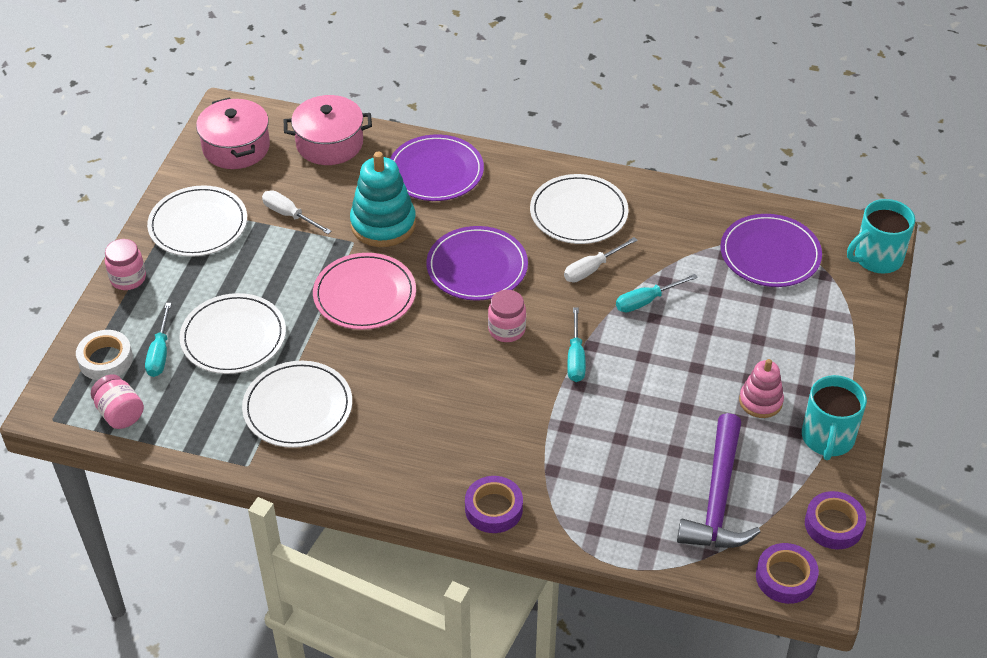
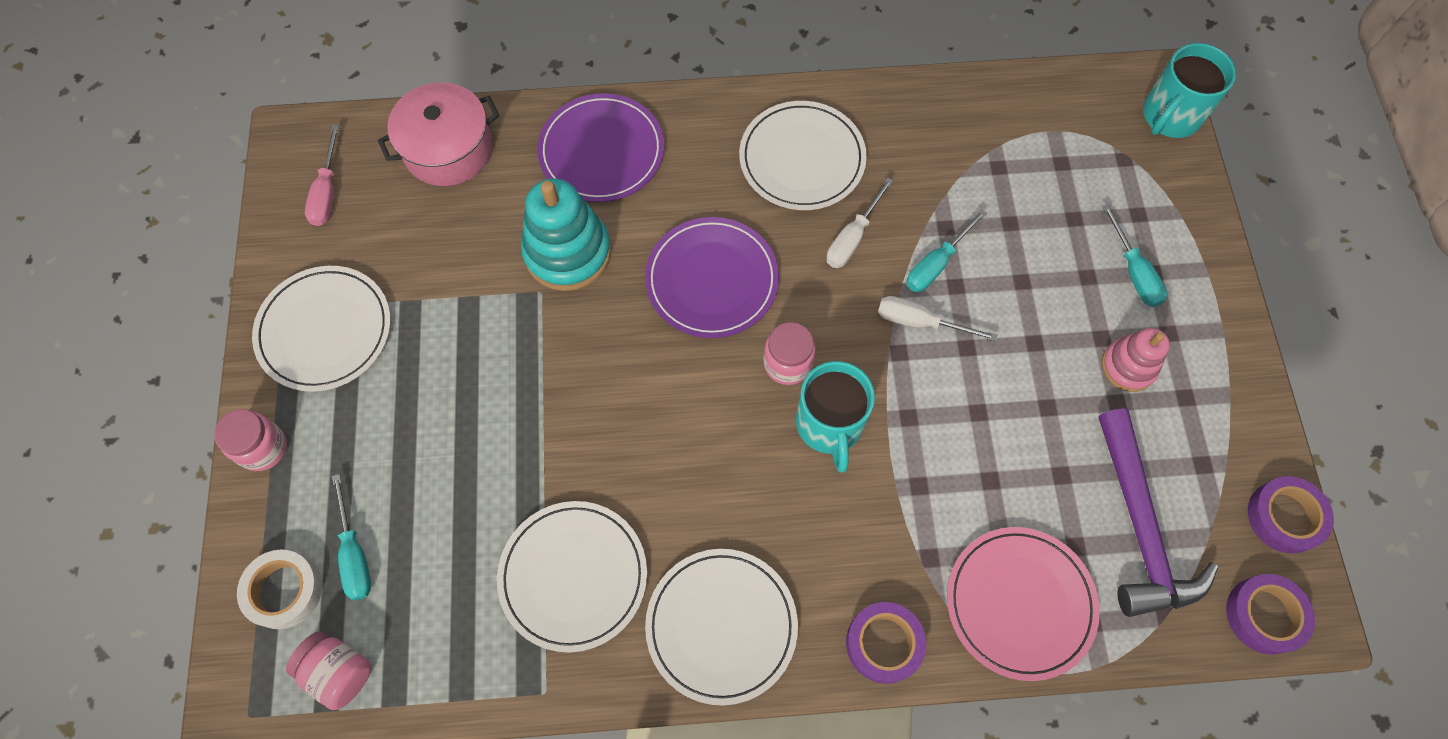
camera: 20 degrees left, 20 degrees up
white plate [179,293,286,374] -> white plate moved to [645,549,798,706]
pink pot [196,97,270,169] -> pink screwdriver [305,125,339,226]
white screwdriver [262,190,332,234] -> white screwdriver moved to [878,296,998,341]
pink plate [313,253,416,330] -> pink plate moved to [947,527,1100,681]
turquoise screwdriver [567,307,586,382] -> turquoise screwdriver moved to [1102,204,1167,307]
purple plate [721,214,822,287] -> none
turquoise mug [802,375,867,460] -> turquoise mug moved to [796,361,875,473]

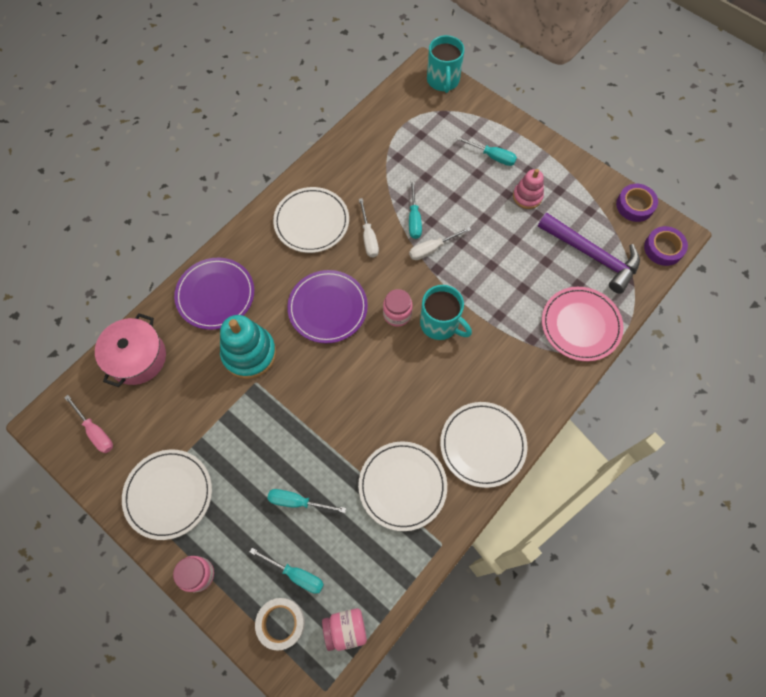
camera: 45 degrees left, 0 degrees up
purple tape [846,602,926,684] -> none
none -> turquoise screwdriver [268,489,346,513]

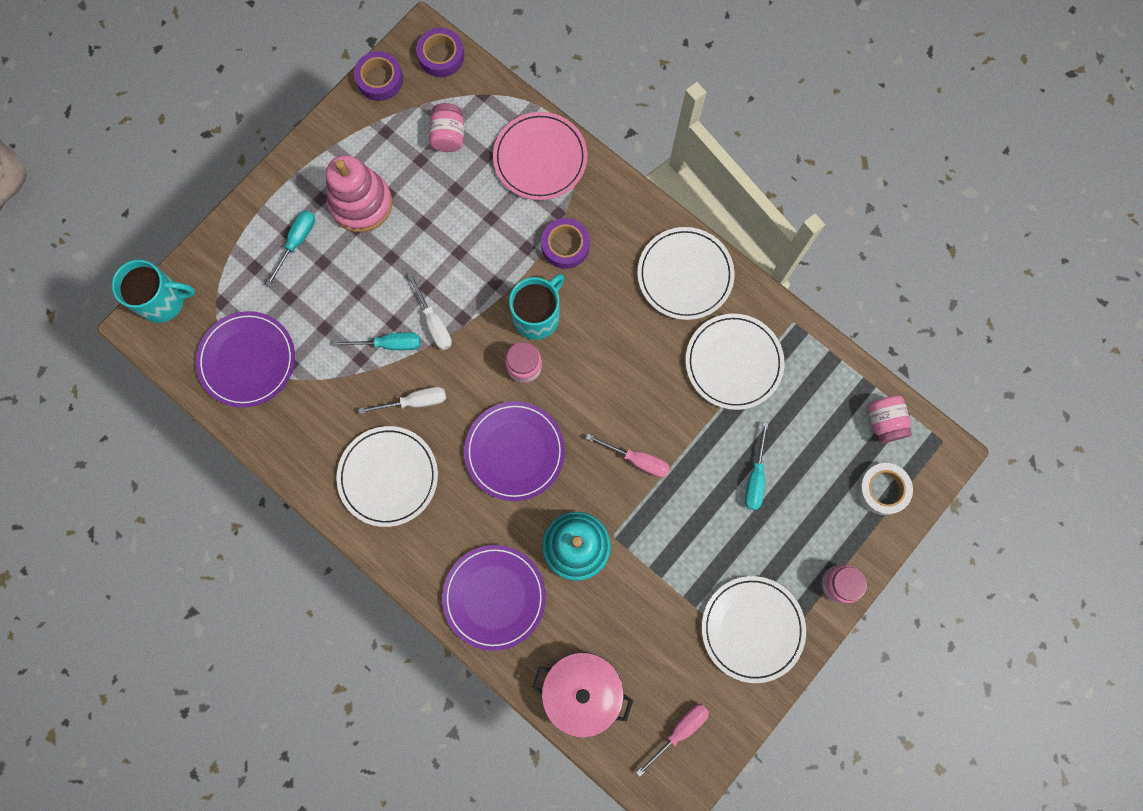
camera: 90 degrees left, 10 degrees up
turquoise screwdriver [250,548,324,594] -> none
pink stacking toy [513,169,544,209] -> pink stacking toy [326,155,392,233], size x1.66
purple hammer [538,213,640,294] -> pink jar [429,103,464,152]
none -> purple plate [196,311,295,408]
none -> purple tape [541,218,590,269]
none -> pink screwdriver [586,434,670,478]

